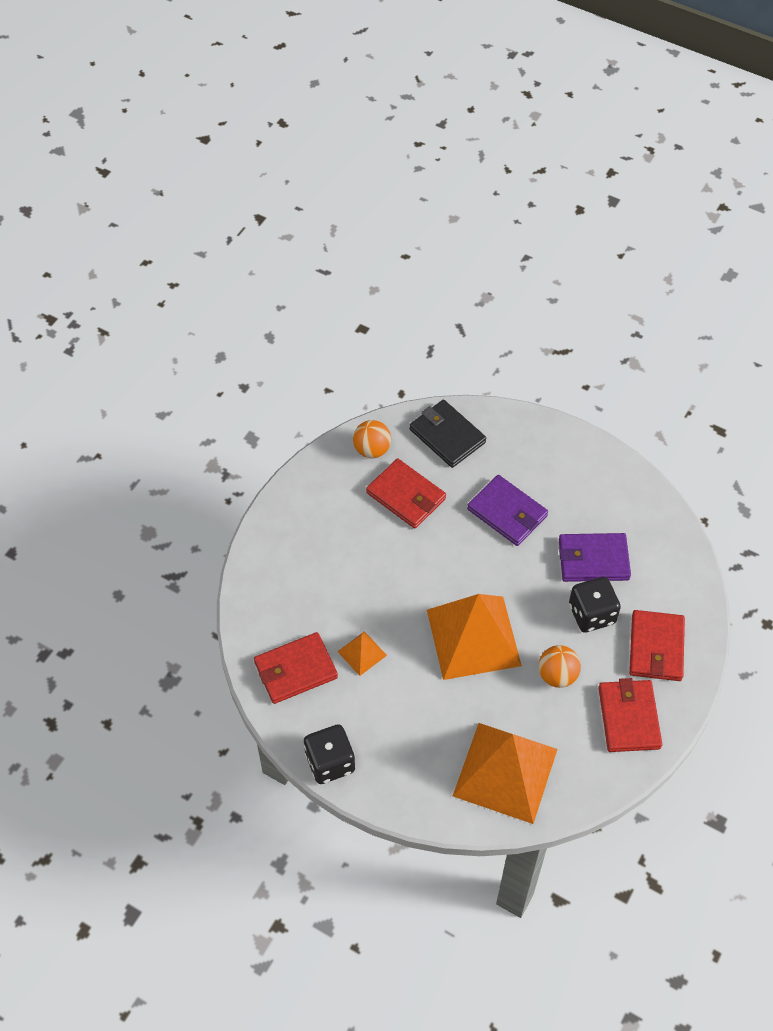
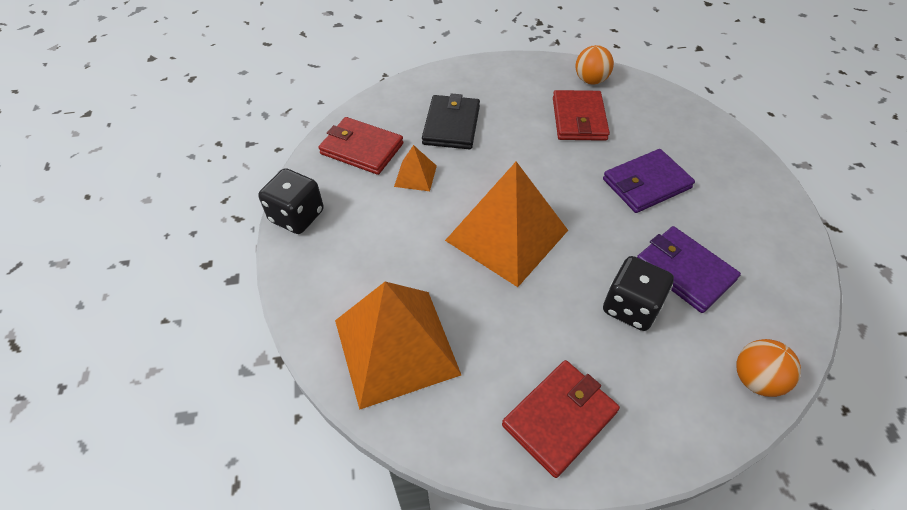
camera: 50 degrees right, 5 degrees down
black wallet [410,400,486,468] -> black wallet moved to [422,93,480,149]
purple wallet [467,475,548,546] -> purple wallet turned 60 degrees clockwise [603,149,695,213]
orange ball [538,645,581,688] -> orange ball moved to [736,339,801,397]
red wallet [629,610,685,681] -> none

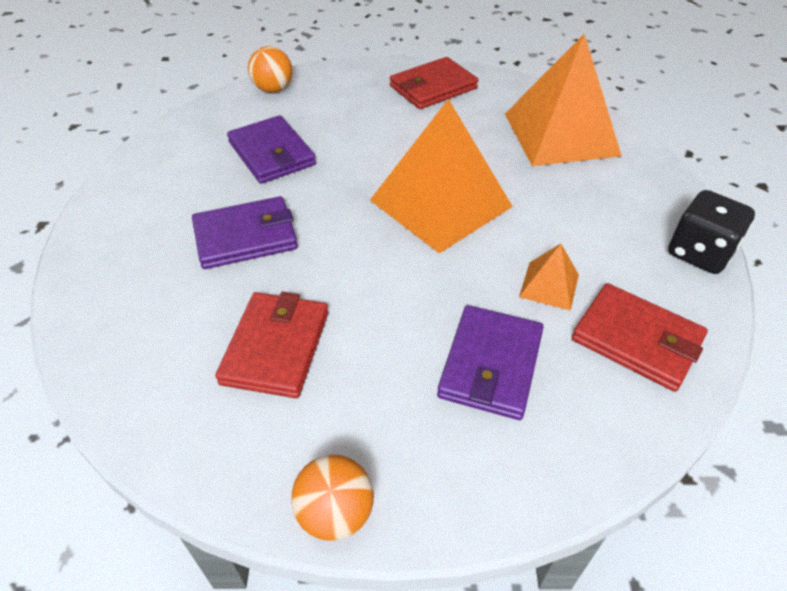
camera: 170 degrees left, 5 degrees down
black wallet [422,93,480,149] -> purple wallet [437,305,544,420]
orange ball [575,45,614,84] -> orange ball moved to [291,455,374,541]
black dice [603,256,674,331] -> none

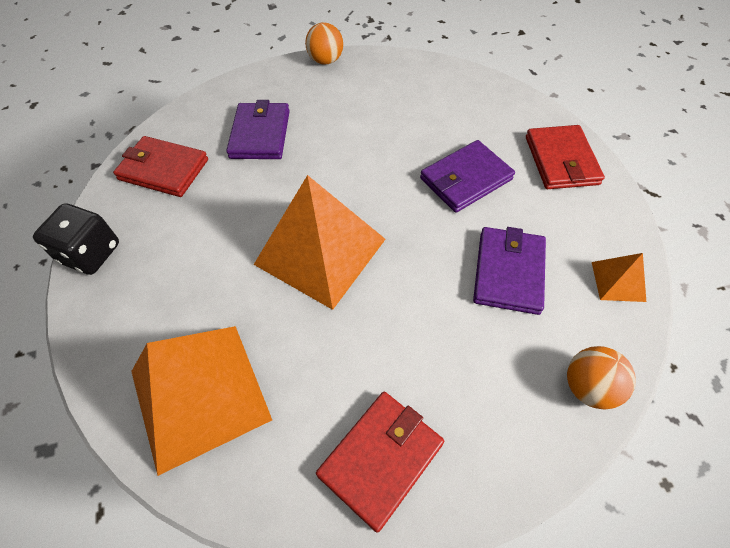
camera: 165 degrees right, 10 degrees up
red wallet [215,292,328,398] -> red wallet moved to [526,125,605,189]
purple wallet [227,115,316,184] -> purple wallet turned 60 degrees clockwise [473,227,546,315]
orange pyramid [519,244,579,311] -> orange pyramid moved to [592,253,646,302]

